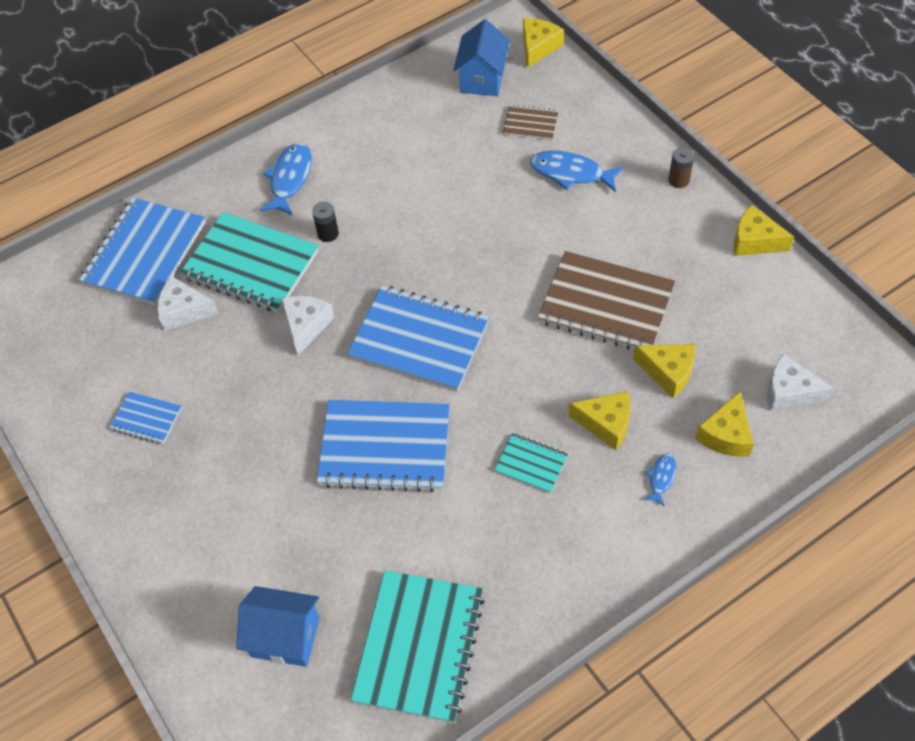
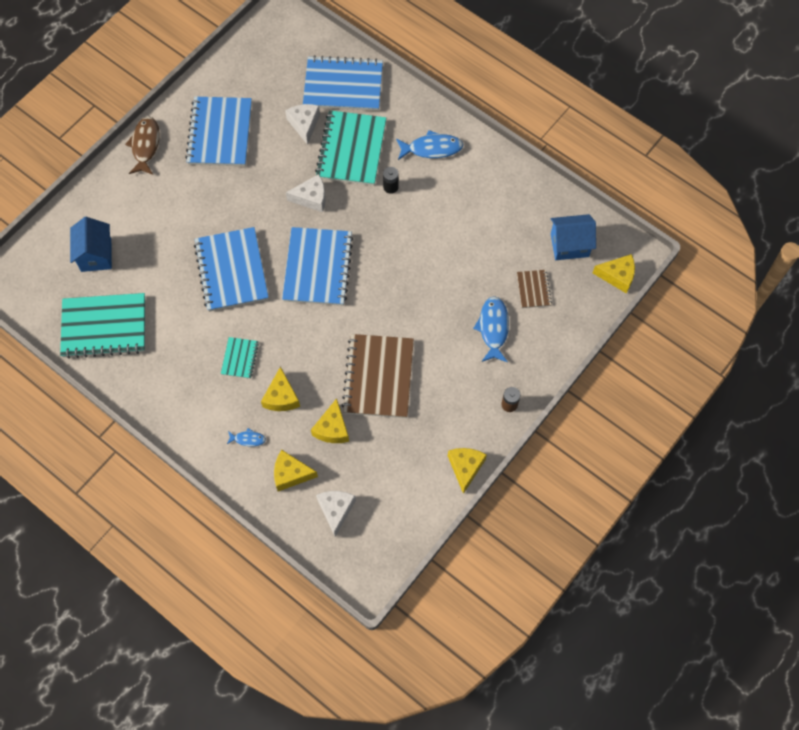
camera: 70 degrees right, 10 degrees up
blue notebook [110,391,182,444] -> blue notebook [185,97,252,166], size x2.07
none -> brown fish [125,117,160,175]

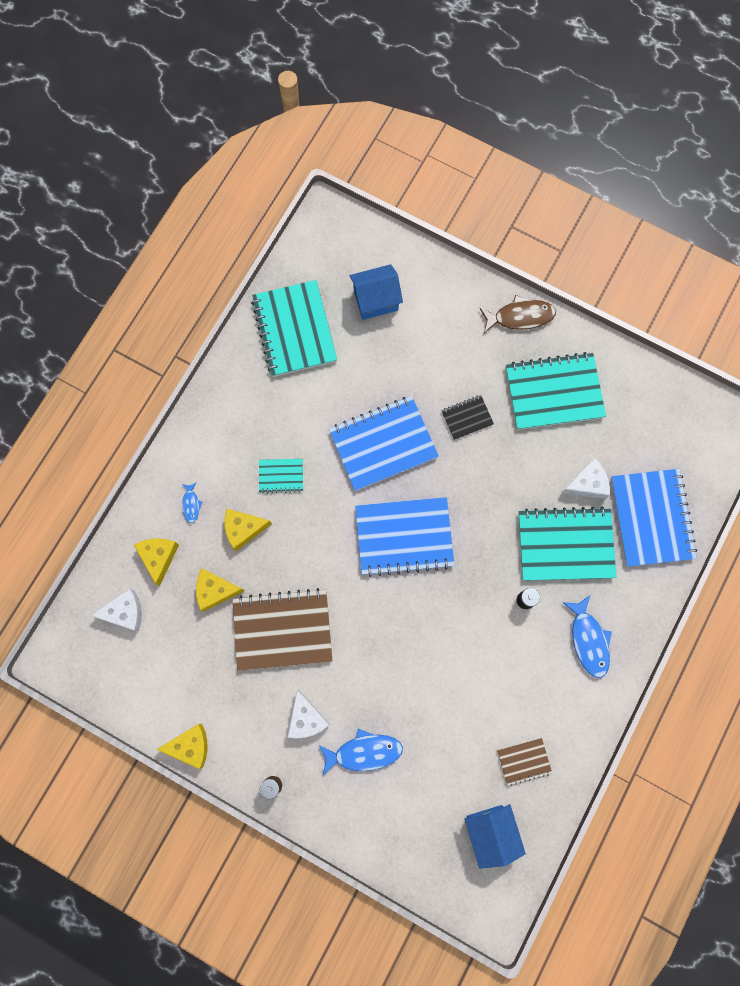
camera: 80 degrees right, 10 degrees up
blue notebook [185,97,252,166] -> turquoise notebook [506,352,606,430]
white cheese [286,174,326,212] -> white cheese moved to [288,690,330,739]
brown notebook [517,270,552,308] -> brown notebook moved to [497,738,552,786]
yellow cheese [593,254,635,294] -> none
none -> black notebook [441,395,494,440]

